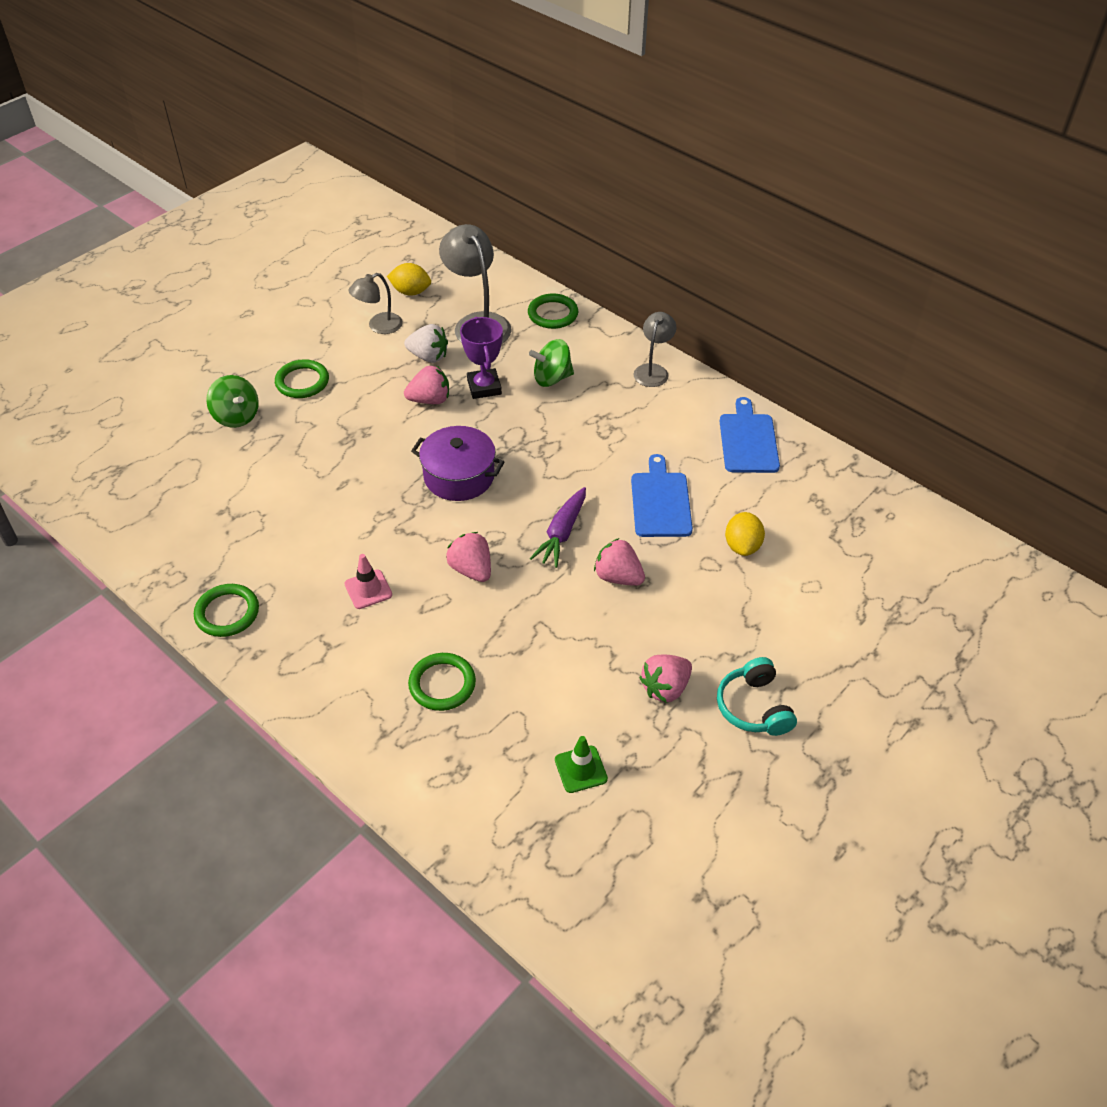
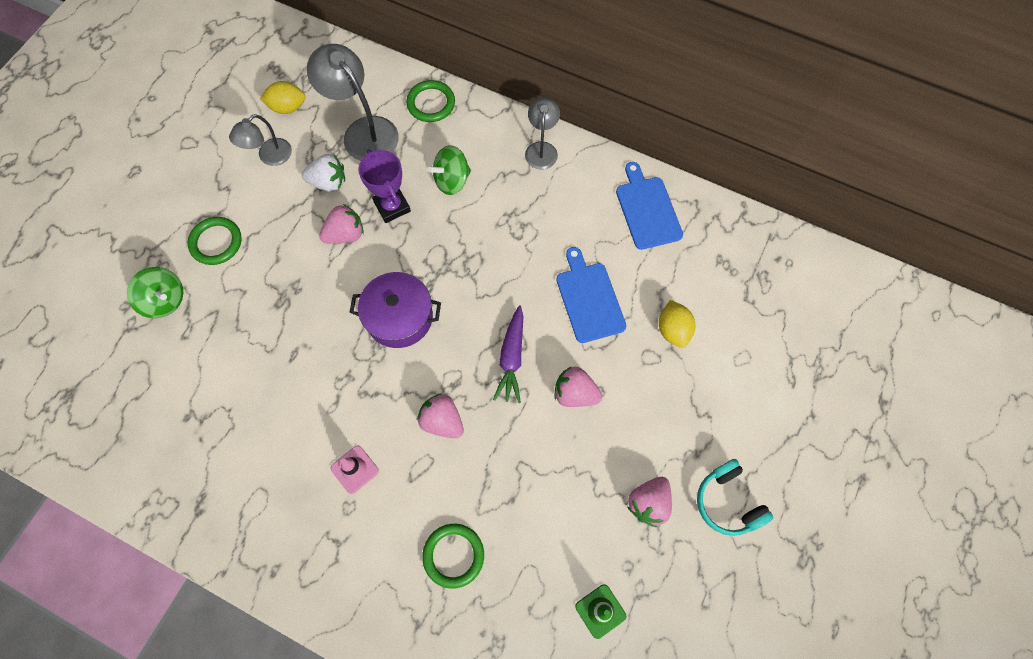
camera: 15 degrees left, 20 degrees up
green ring [194,584,259,637] -> none

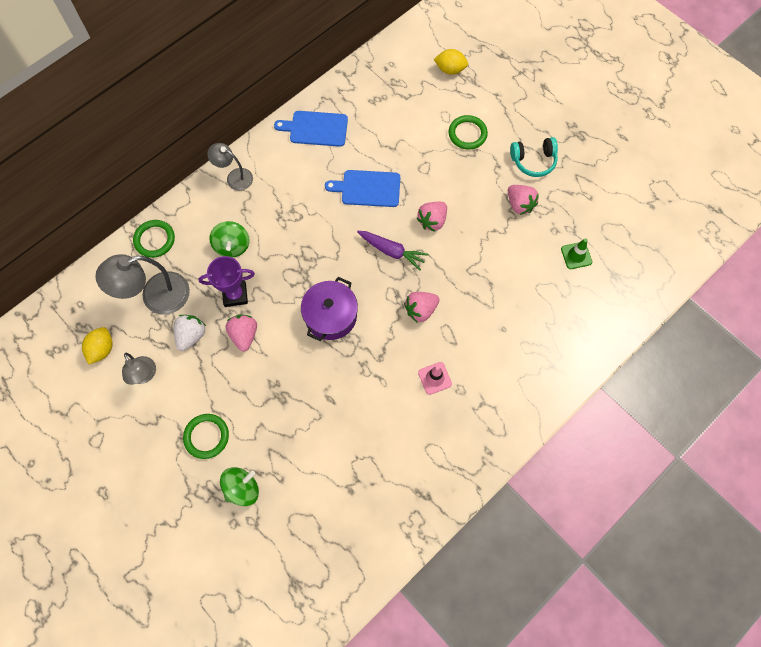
camera: 70 degrees left, 0 degrees up
green ring [422,524,484,589] -> green ring moved to [449,115,488,150]
yellow lemon [659,300,695,348] -> yellow lemon moved to [434,49,468,75]

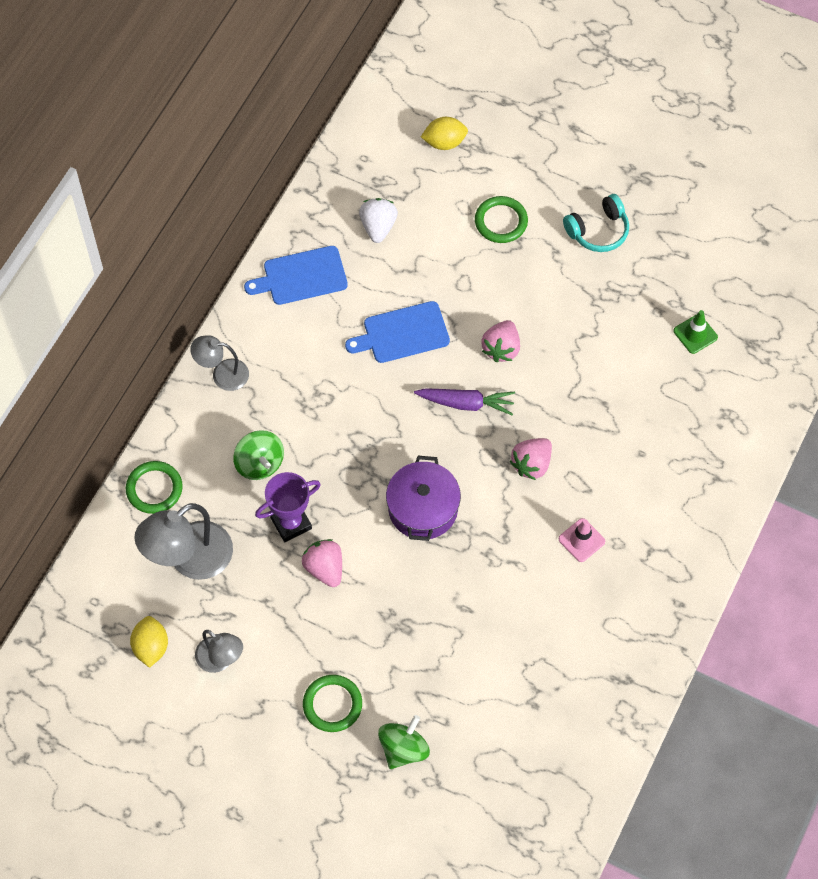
camera: 20 degrees left, 5 degrees down
white strawberry [174,315,206,351] -> white strawberry moved to [359,198,398,243]
pink strawberry [508,185,539,215] -> none

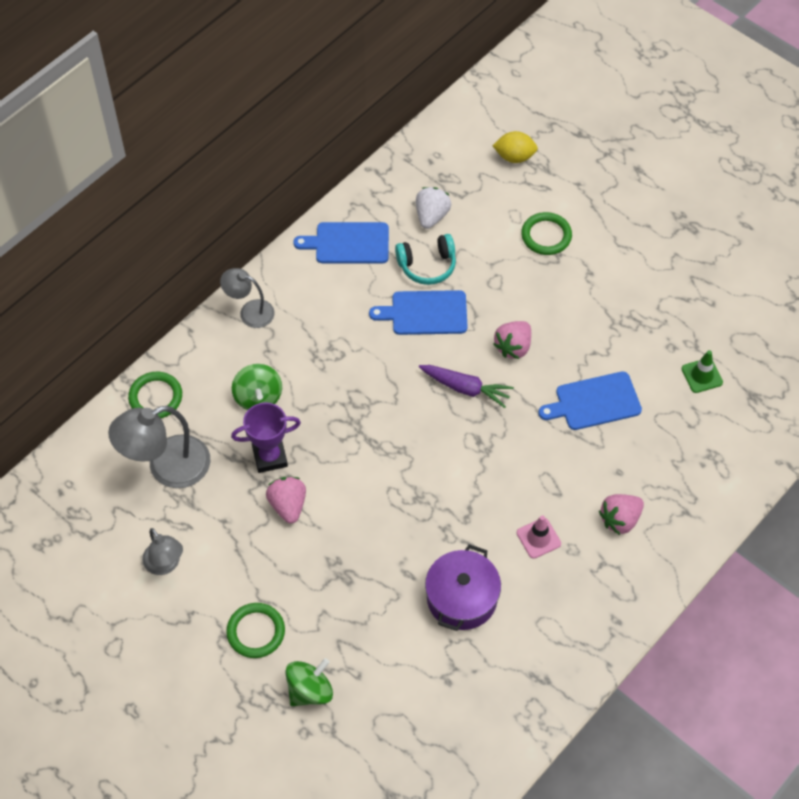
camera: 15 degrees right, 5 degrees down
yellow lemon [130,616,168,668] -> none
purple pot [386,456,461,541] -> purple pot moved to [425,544,501,631]
pink strawberry [510,438,552,480] -> pink strawberry moved to [599,494,644,535]
turquoise headphones [563,194,629,252] -> turquoise headphones moved to [395,234,456,285]
none -> blue cutting board [538,371,642,430]

